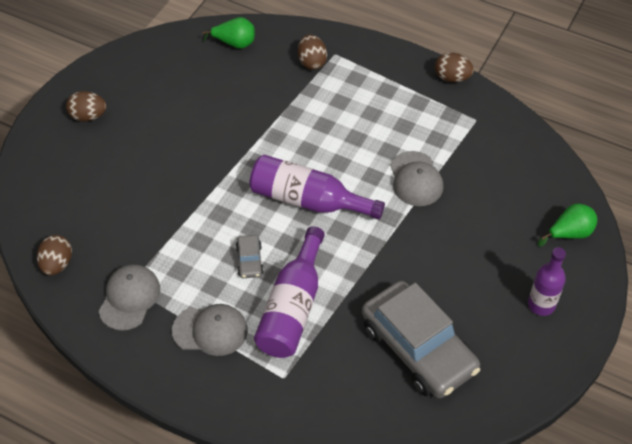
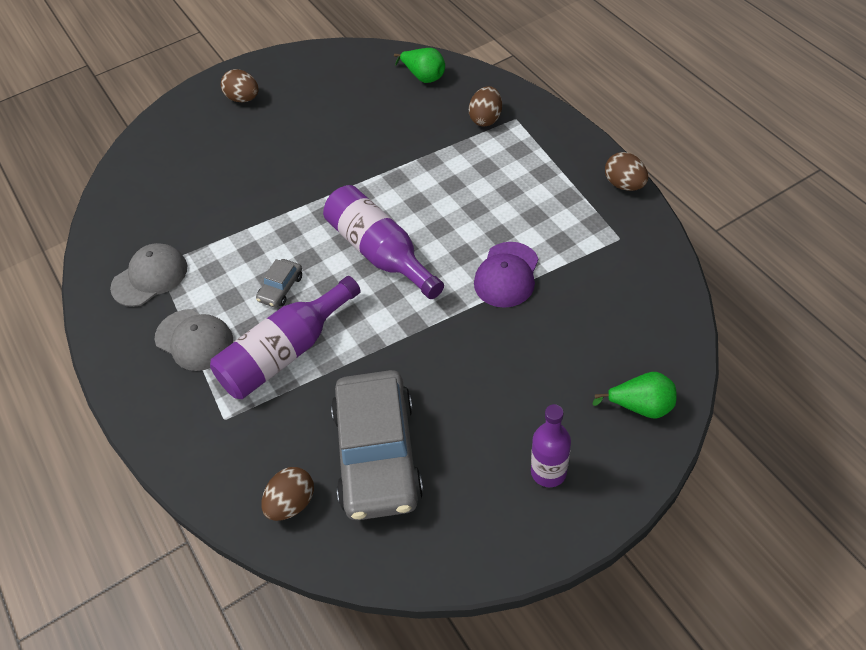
camera: 35 degrees right, 0 degrees up
brown egg [37,235,72,275] -> brown egg moved to [261,467,314,521]
grey cap [390,151,443,206] -> purple cap [474,242,539,308]

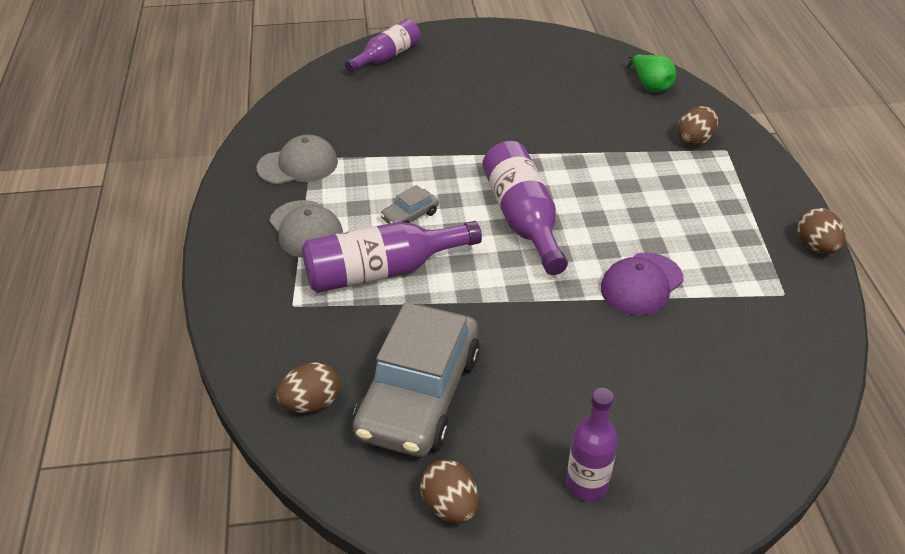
camera: 20 degrees right, 10 degrees down
brown egg [221,69,259,102] -> brown egg moved to [420,459,479,523]
green pear [593,372,677,419] -> none
none -> purple bottle [345,19,420,72]

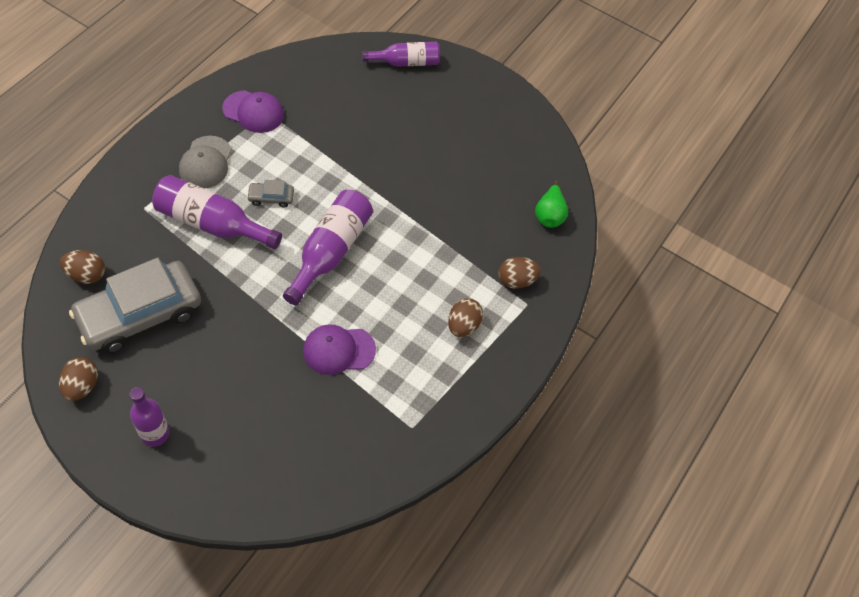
camera: 35 degrees right, 15 degrees up
grey cap [257,135,338,185] -> purple cap [222,90,284,133]
brown egg [797,208,845,254] -> brown egg moved to [448,298,483,337]

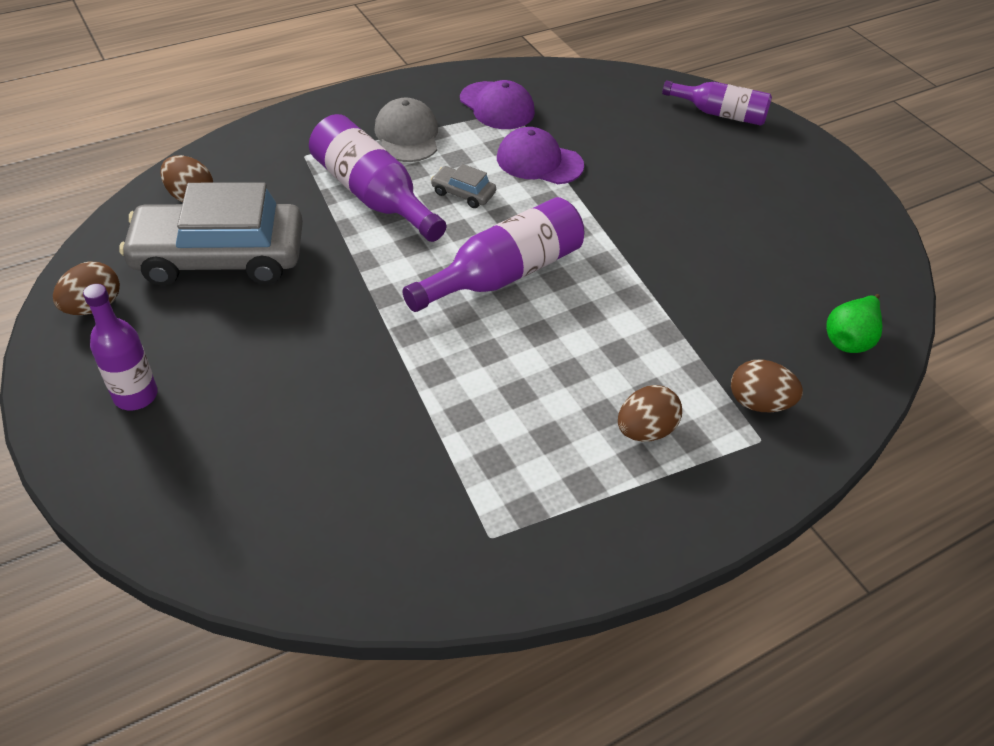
camera: 30 degrees right, 10 degrees down
grey cap [179,136,232,189] -> grey cap turned 135 degrees clockwise [374,98,438,162]
purple cap [303,324,376,375] -> purple cap moved to [497,127,584,184]

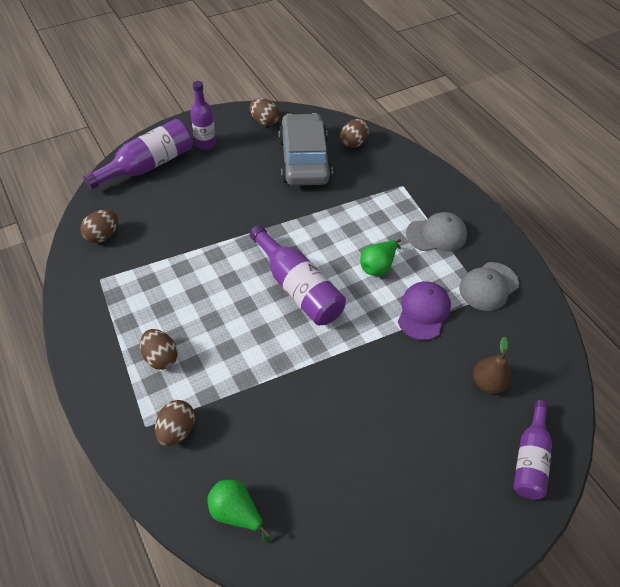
camera: 90 degrees right, 5 degrees up
purple bottle [309,114,446,242] -> purple bottle moved to [83,119,193,190]
grey car [431,164,496,208] -> green pear [360,239,401,276]
purple cap [460,80,535,129] -> grey cap [459,262,519,311]
none -> brown egg [80,210,118,243]
none -> brown pear [473,336,511,394]

